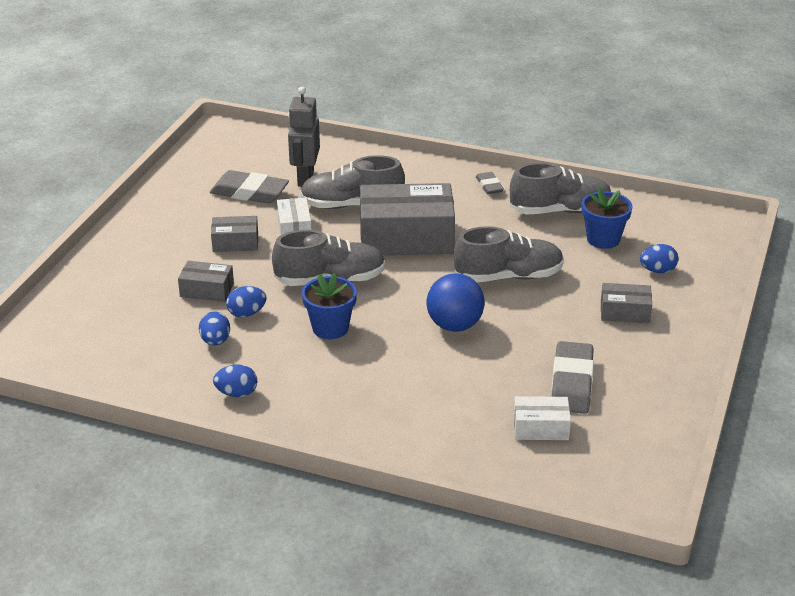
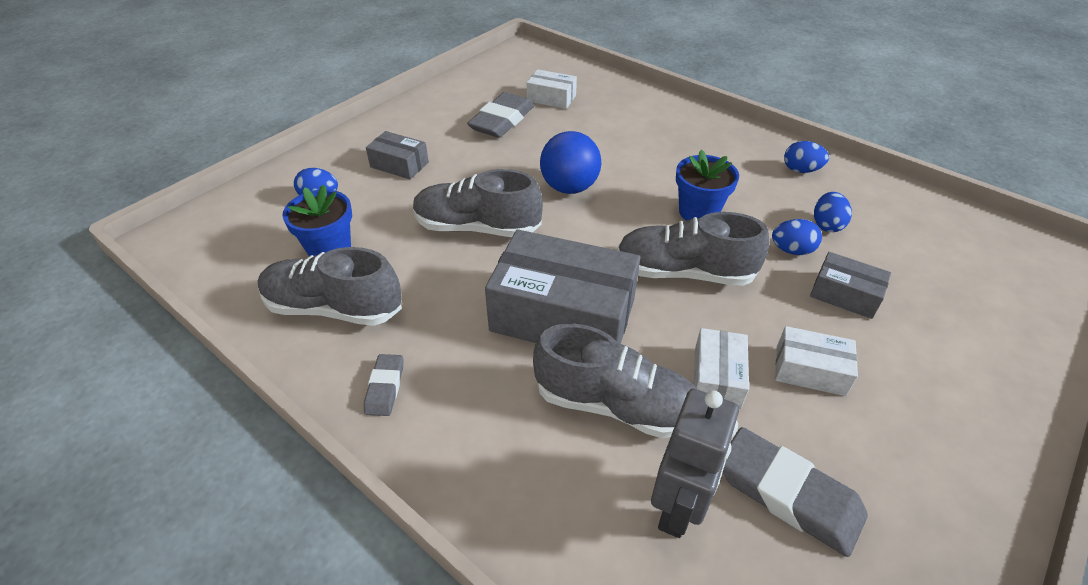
camera: 160 degrees left, 10 degrees up
grey box [211,216,258,252] -> white box [775,326,858,396]

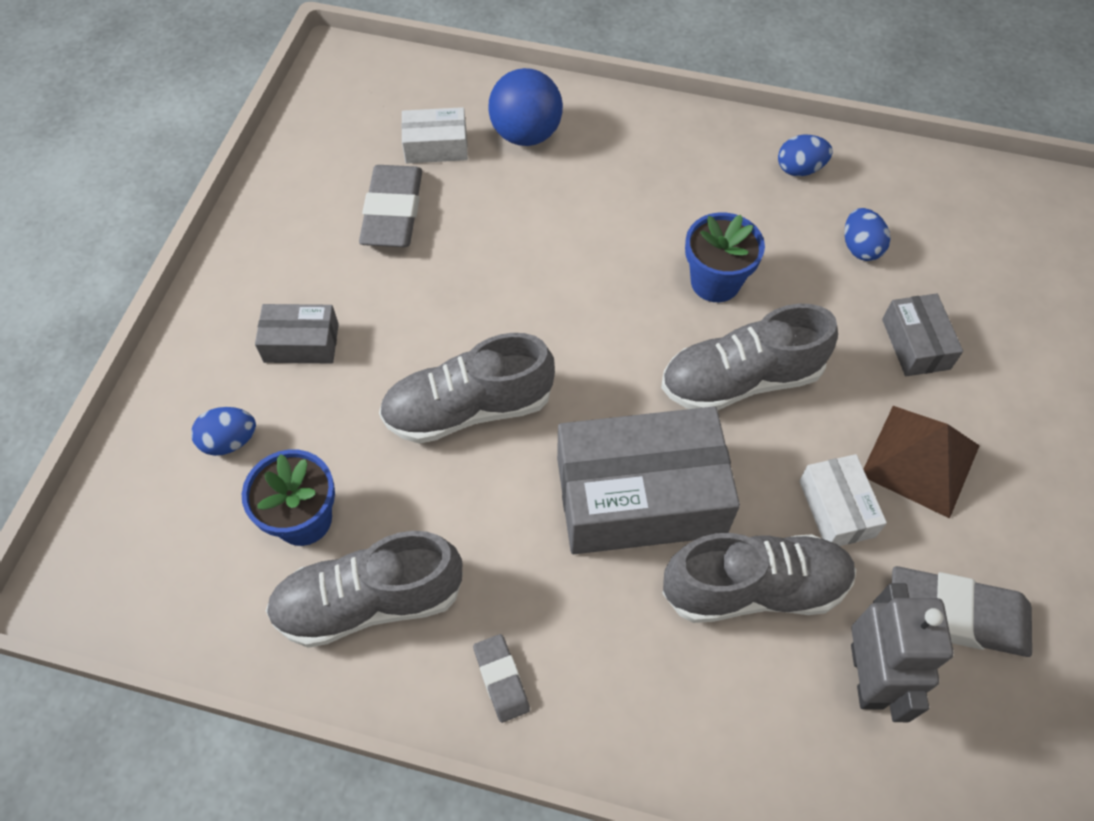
camera: 25 degrees left, 15 degrees up
blue ball [540,131,601,194] -> blue ball moved to [489,68,563,146]
blue egg [772,219,822,255] -> none
white box [775,326,858,396] -> brown pyramid [864,406,980,519]
grey box [810,252,891,319] -> grey box turned 75 degrees clockwise [882,294,963,376]

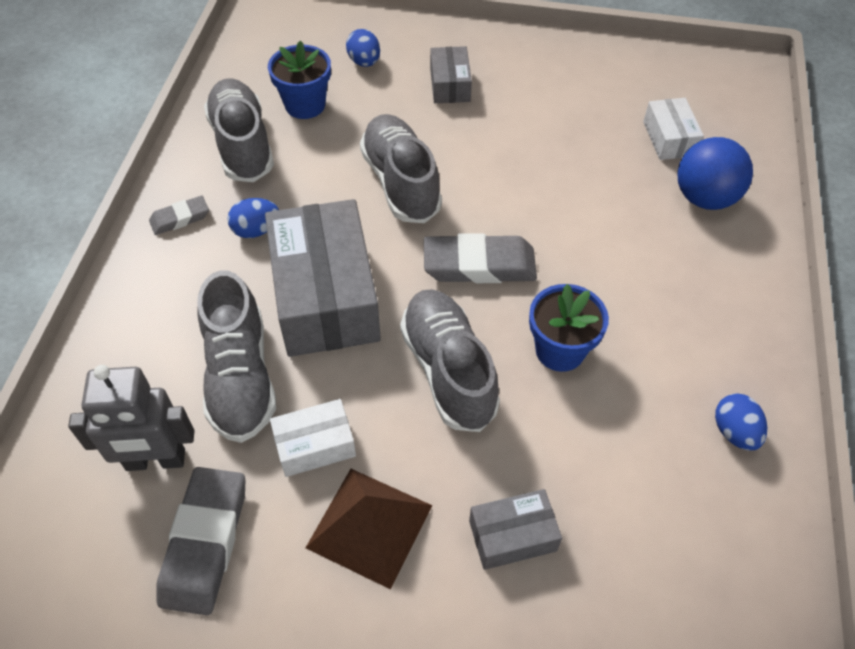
camera: 85 degrees right, 5 degrees down
grey eraser [359,165,422,247] -> grey eraser moved to [424,233,537,283]
blue egg [844,208,890,261] -> blue egg moved to [227,198,279,238]

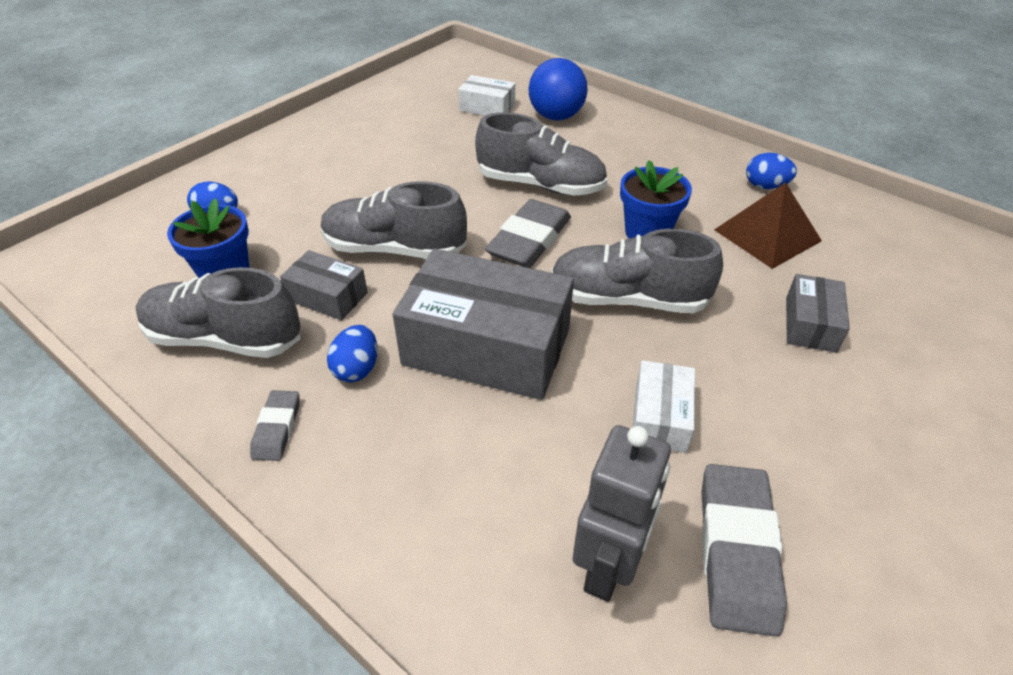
camera: 60 degrees left, 10 degrees down
grey eraser [157,467,245,615] -> grey eraser turned 60 degrees clockwise [701,464,787,637]
grey shoe [197,270,276,443] -> grey shoe moved to [475,112,607,196]
brown pyramid [306,469,432,590] -> brown pyramid moved to [714,182,822,269]
grey box [430,46,472,103] -> grey box moved to [280,250,368,320]

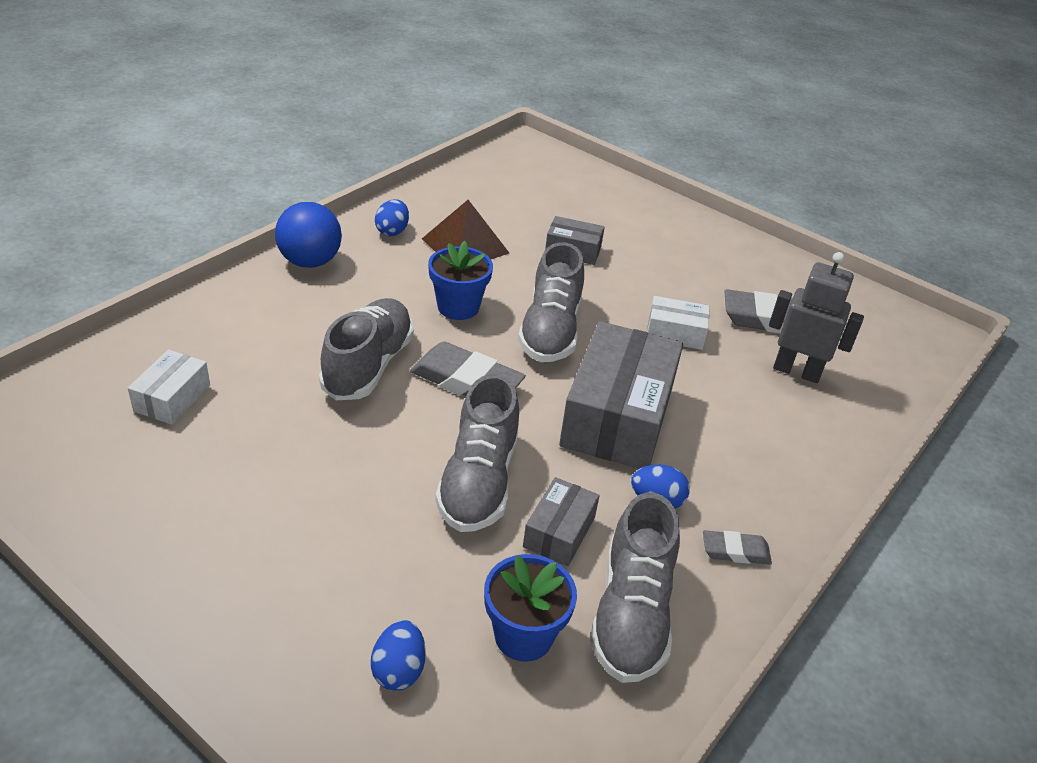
camera: 95 degrees left, 5 degrees down
blue ball [529,58,588,120] -> blue ball moved to [275,202,342,268]

